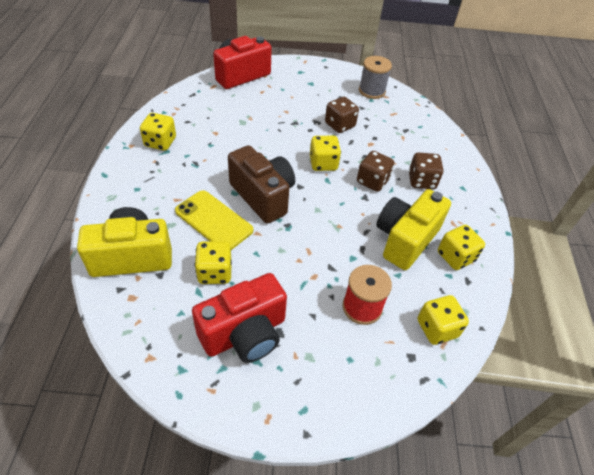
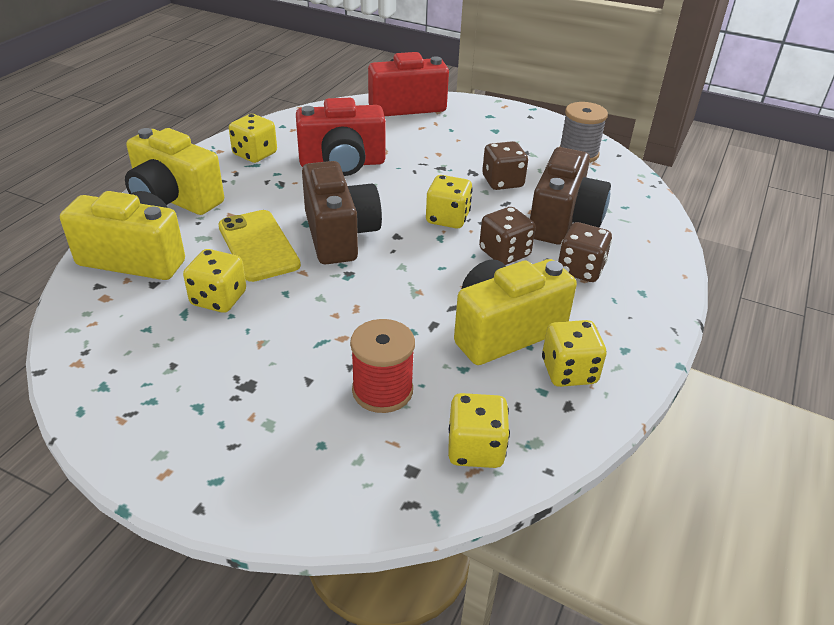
camera: 25 degrees right, 10 degrees down
red camera [192,273,287,363] -> red camera moved to [296,98,386,176]
none -> yellow camera [125,128,224,215]
none -> brown camera [530,147,611,245]

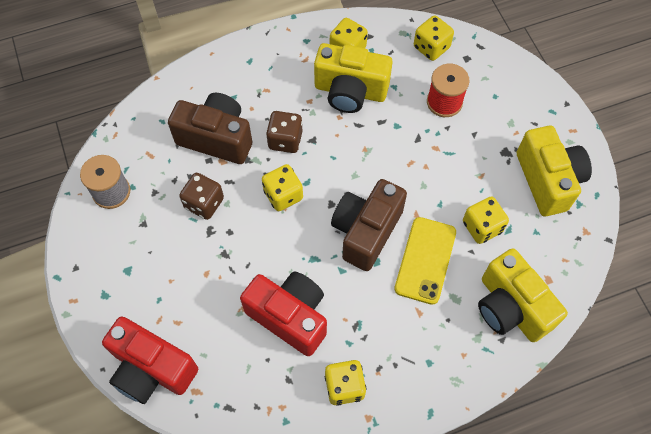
camera: 135 degrees left, 25 degrees up
yellow camera [125,128,224,215] -> yellow camera moved to [517,126,592,216]
brown camera [530,147,611,245] -> brown camera turned 45 degrees clockwise [168,93,252,164]
brown dice [558,222,612,282] -> none

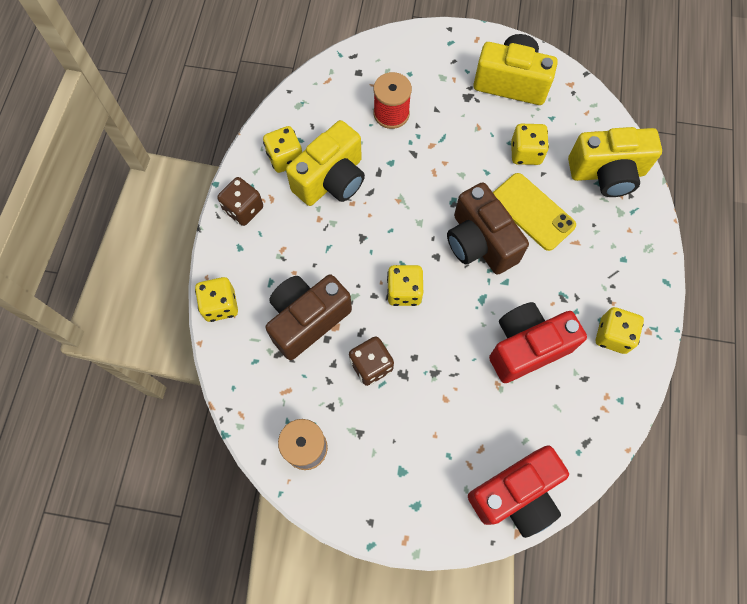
camera: 60 degrees left, 5 degrees up
brown dice [266,111,302,153] -> brown dice moved to [217,177,263,226]
yellow dice [414,15,454,61] -> yellow dice moved to [195,277,238,322]

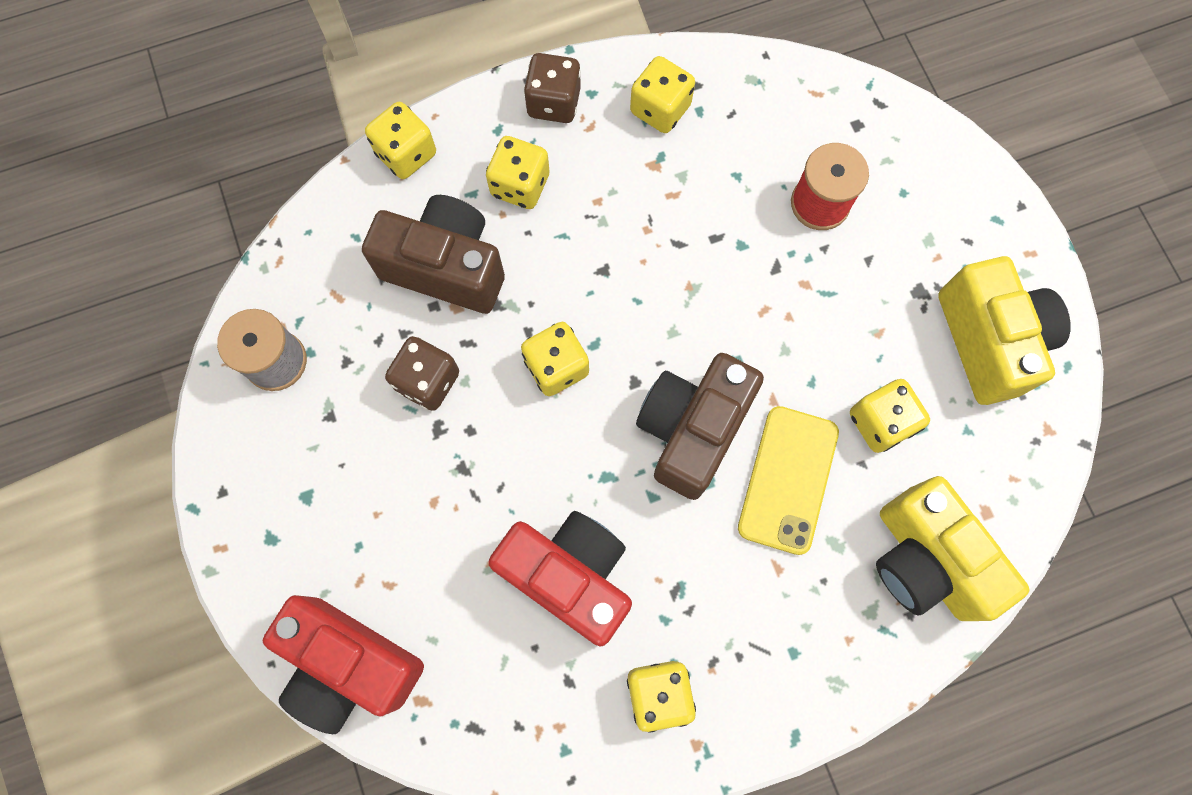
camera: 60 degrees right, 5 degrees up
yellow camera [286,120,365,206] -> none
none -> yellow dice [486,136,550,209]

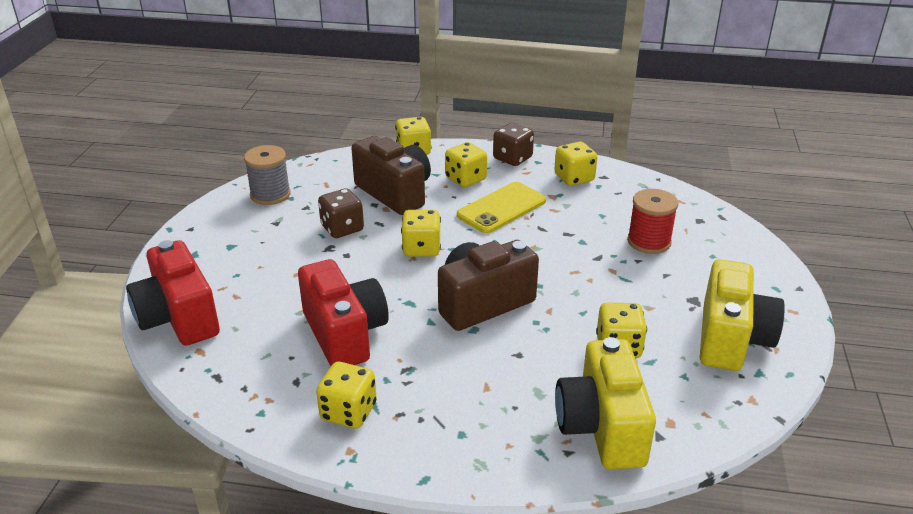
camera: 30 degrees right, 40 degrees down
yellow phone [738,406,839,555] -> yellow phone moved to [457,182,546,233]

